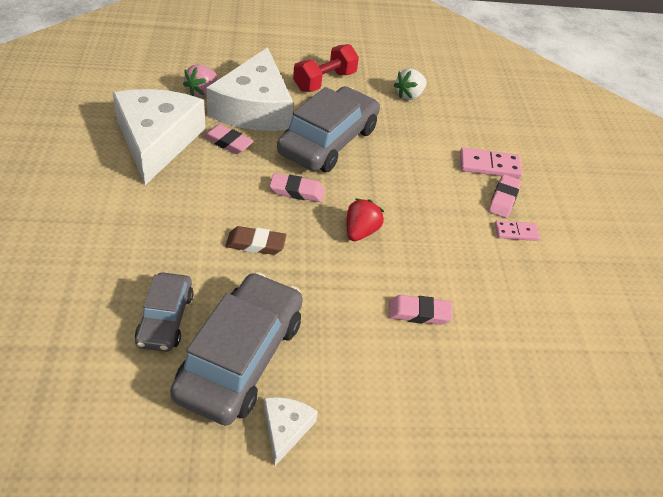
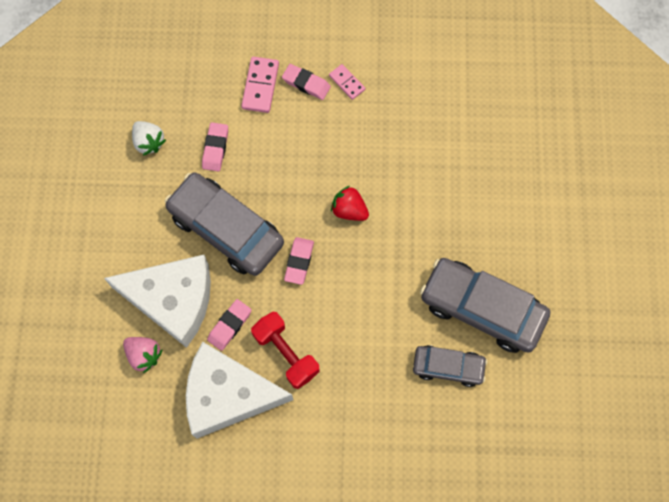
camera: 80 degrees left, 25 degrees up
brown eraser [225,226,286,255] -> none
white cheese [264,397,318,466] -> none
red dumbbell [293,44,359,92] -> red dumbbell moved to [251,312,320,389]
pink eraser [389,295,452,325] -> pink eraser moved to [202,122,228,172]
pink domino [495,220,540,241] -> pink domino turned 45 degrees counterclockwise [329,64,365,100]

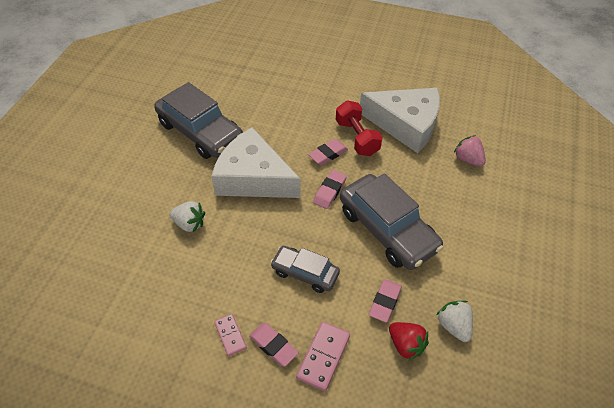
camera: 165 degrees left, 20 degrees down
white cheese [104,255,211,348] -> white cheese moved to [211,127,301,198]
pink eraser [207,299,251,351] -> pink eraser moved to [308,139,348,165]
red strawberry [331,186,369,221] -> red strawberry moved to [389,322,429,361]
grey car [413,345,487,387] -> grey car moved to [270,246,340,293]
none -> white strawberry [170,201,205,232]

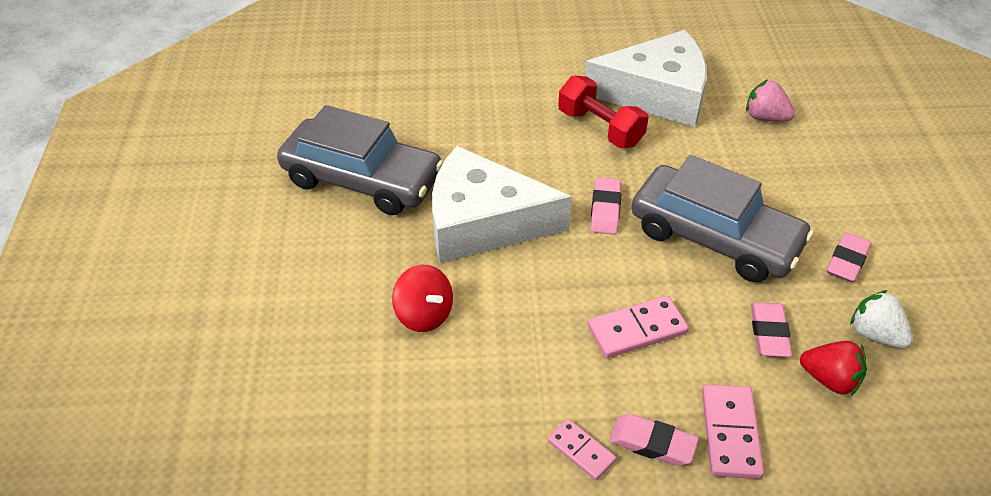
camera: 20 degrees left, 5 degrees down
white strawberry [170,201,205,232] -> red spinning top [392,265,453,332]
grey car [270,246,340,293] -> pink domino [588,296,689,358]
pink eraser [308,139,348,165] -> pink eraser moved to [827,232,872,282]

